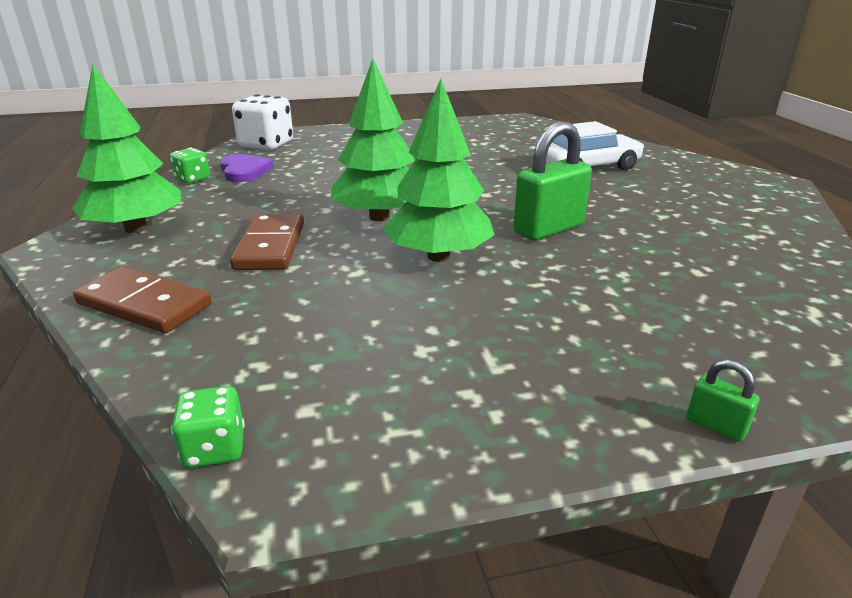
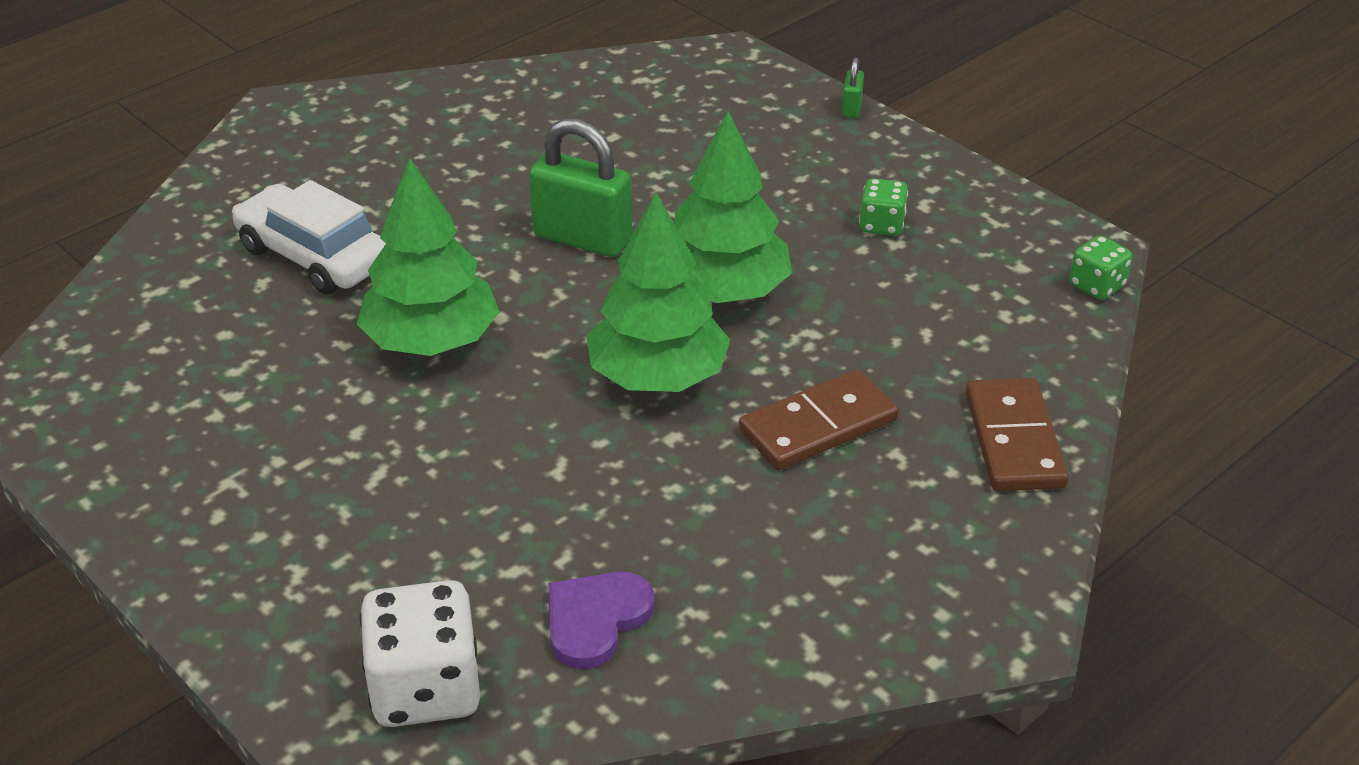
camera: 120 degrees left, 10 degrees up
green tree [72,65,181,233] -> green tree moved to [357,158,499,356]
green dice [170,148,210,183] -> green dice moved to [859,178,908,236]

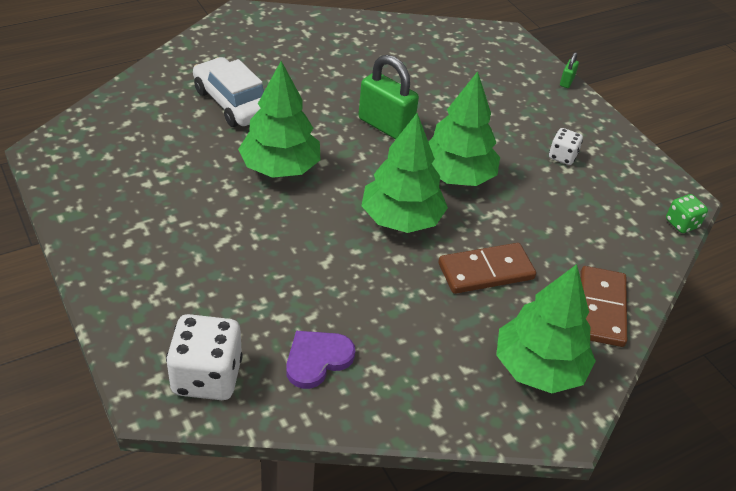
camera: 10 degrees right, 5 degrees up
green dice [859,178,908,236] -> white dice [549,128,583,165]
none -> green tree [496,264,596,393]

